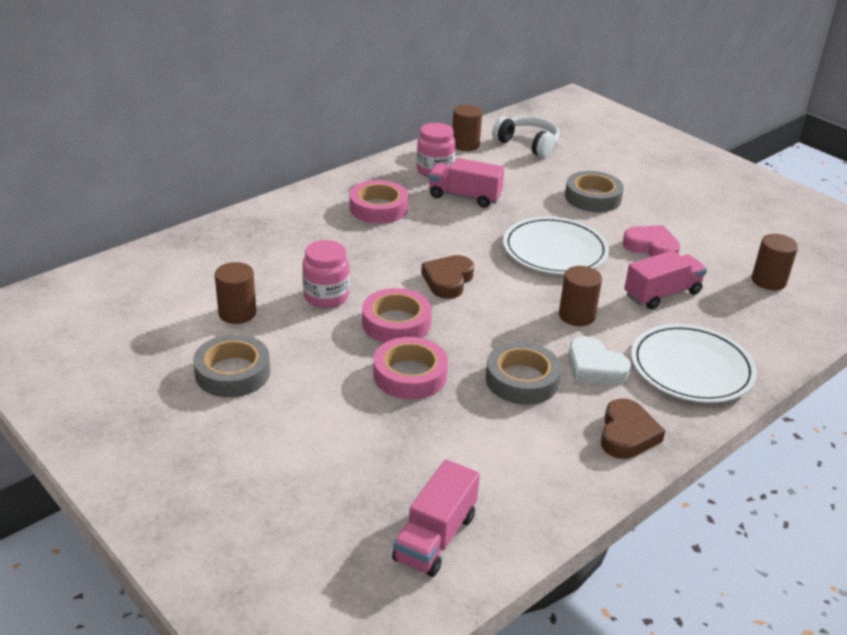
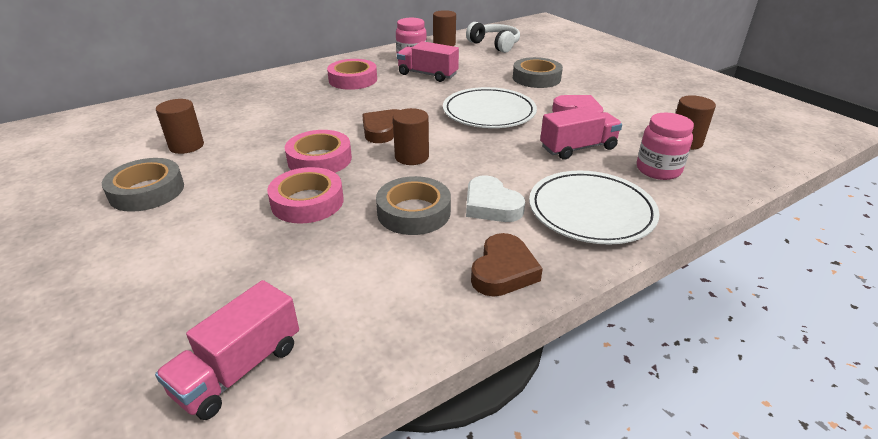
camera: 10 degrees right, 0 degrees up
pink jar [302,240,349,308] -> pink jar moved to [637,113,694,180]
brown cylinder [559,266,602,326] -> brown cylinder moved to [393,108,429,165]

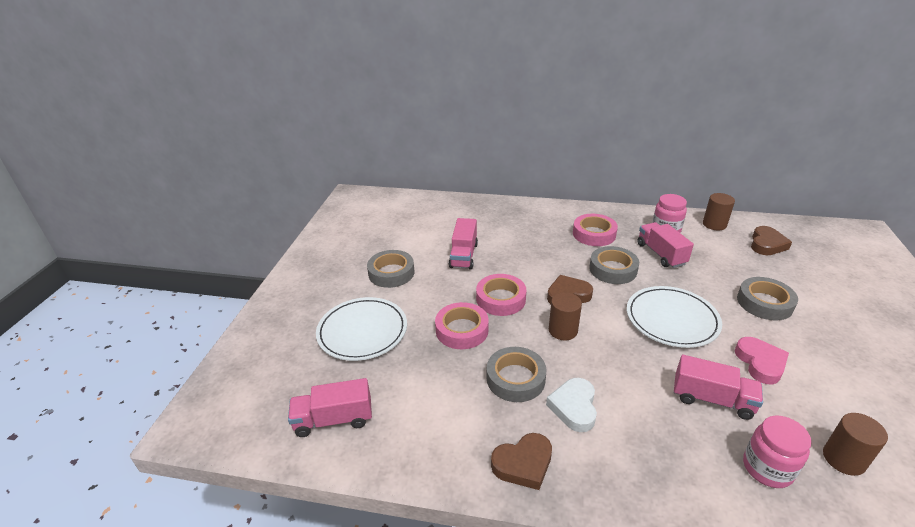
camera: 45 degrees right, 0 degrees up
brown cylinder [156,99,204,154] -> none
white headphones [466,22,520,53] -> brown heart [751,226,792,255]
white plate [529,171,660,245] -> white plate moved to [316,297,407,361]
none -> pink truck [449,218,478,269]
none -> grey tape [589,246,639,284]

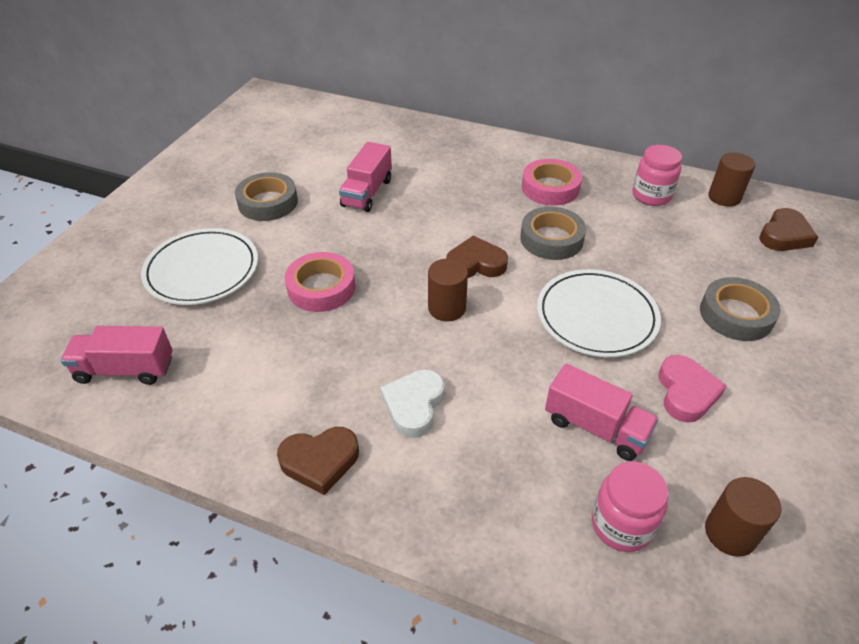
camera: 10 degrees right, 10 degrees up
pink tape [476,274,526,316] -> none
grey tape [487,347,546,402] -> none
pink truck [637,222,694,268] -> none

